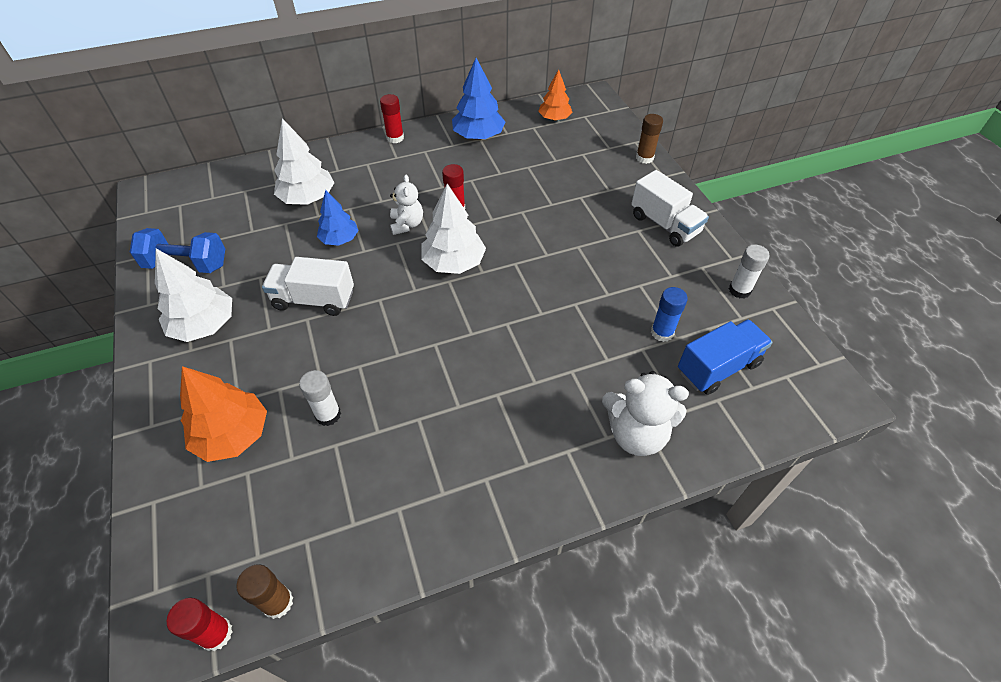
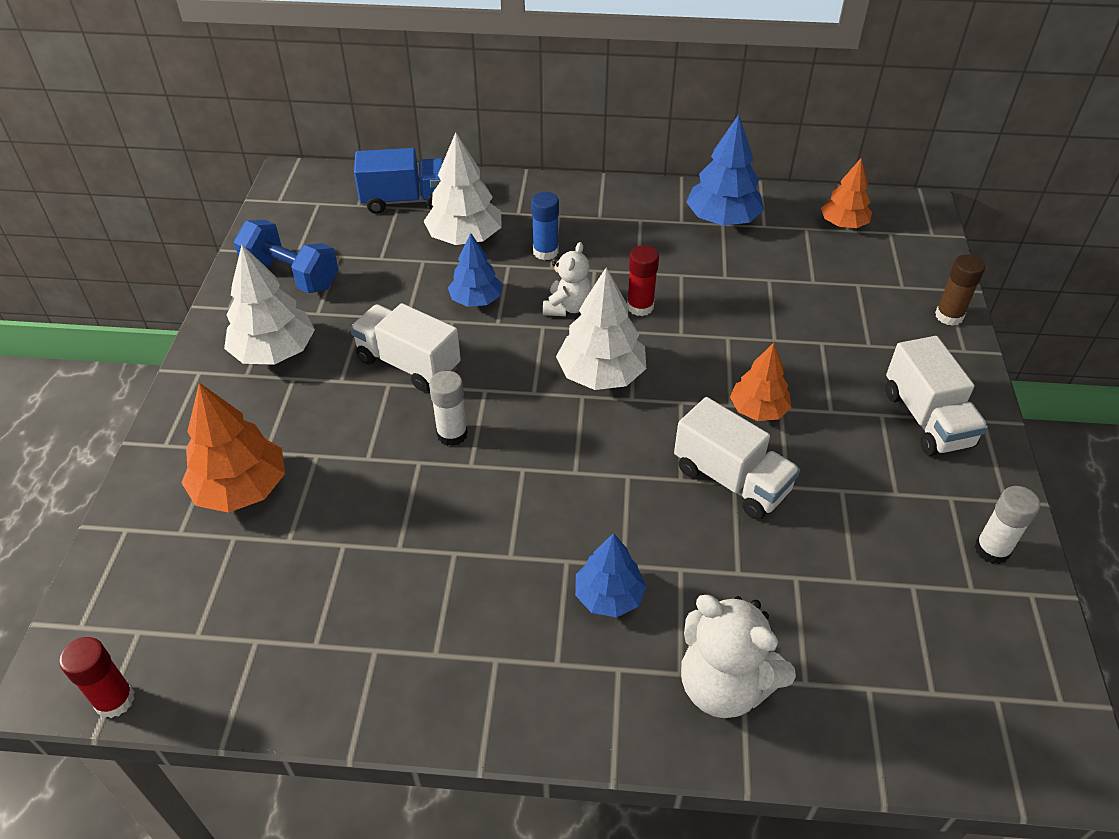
camera: 25 degrees right, 5 degrees down
brown glue stick [236,564,293,619] -> none
white glue stick [299,370,341,426] -> white glue stick moved to [429,371,468,446]
red glue stick [380,94,404,143] -> none
blue glue stick [651,287,688,342] -> blue glue stick moved to [531,192,559,260]
blue truck [678,319,773,395] -> blue truck moved to [354,148,444,214]
none -> blue tree [575,533,646,617]
none -> white truck [674,397,800,520]
none -> orange tree [730,343,791,421]

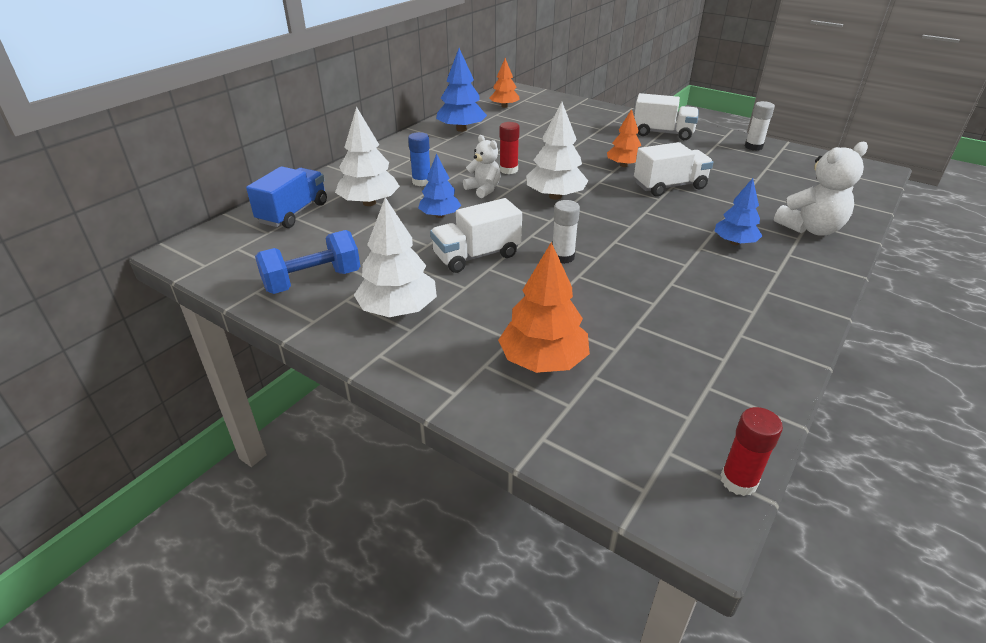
camera: 60 degrees left, 10 degrees down
brown glue stick [935,254,985,326] -> none

